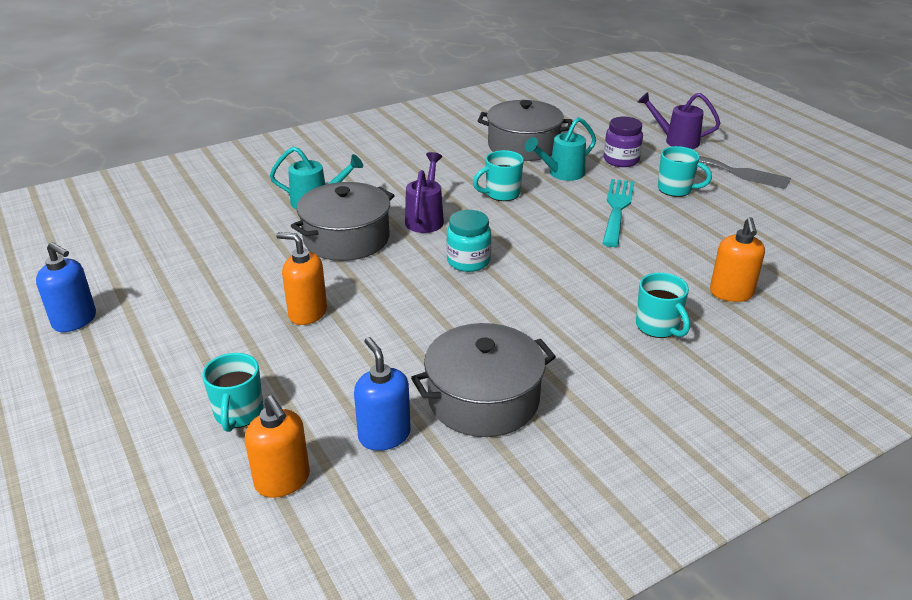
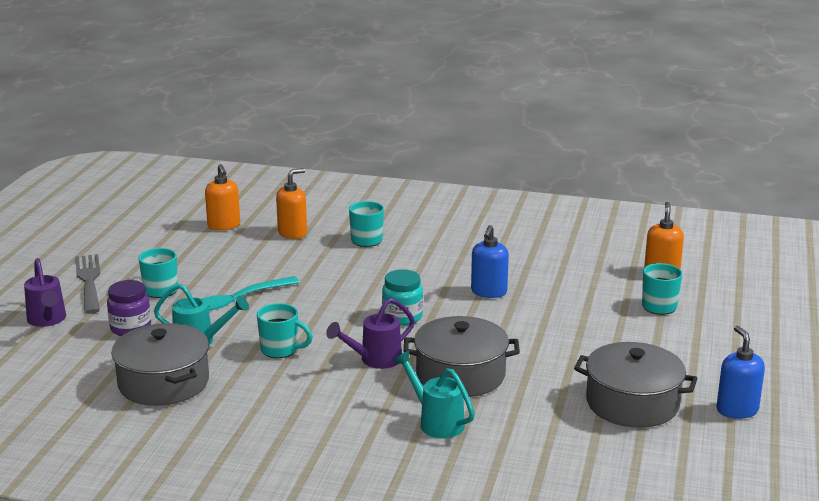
camera: 135 degrees left, 10 degrees down
orange soap dispenser [276,232,327,325] -> orange soap dispenser moved to [205,164,240,231]
blue soap dispenser [354,337,411,451] -> blue soap dispenser moved to [471,225,509,298]
grey pot [411,323,556,437] -> grey pot moved to [574,342,698,428]

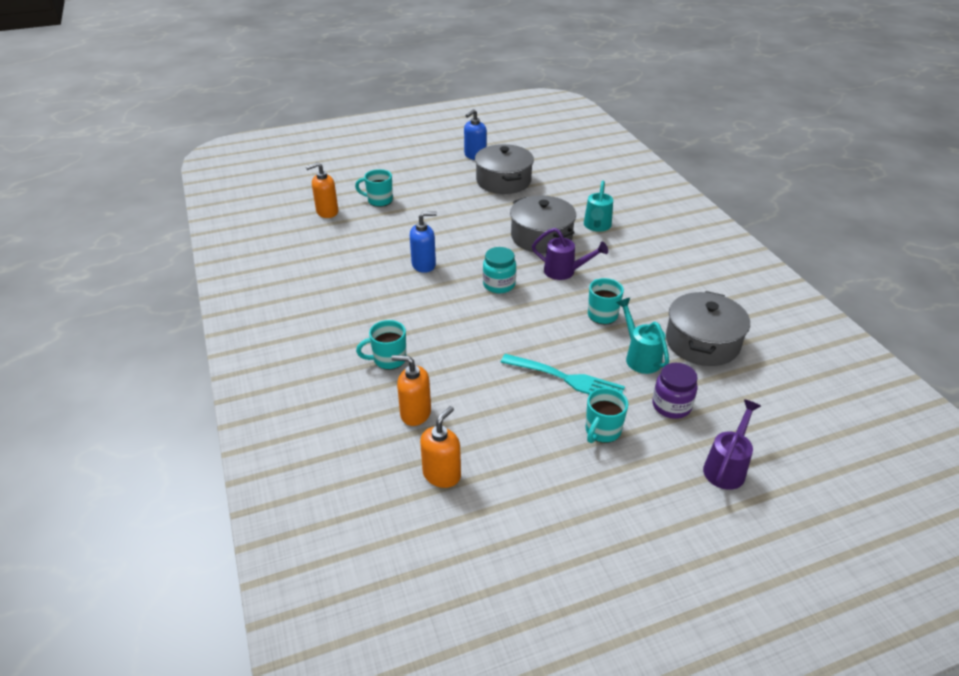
camera: 125 degrees left, 15 degrees up
grey fork [75,254,101,314] -> none

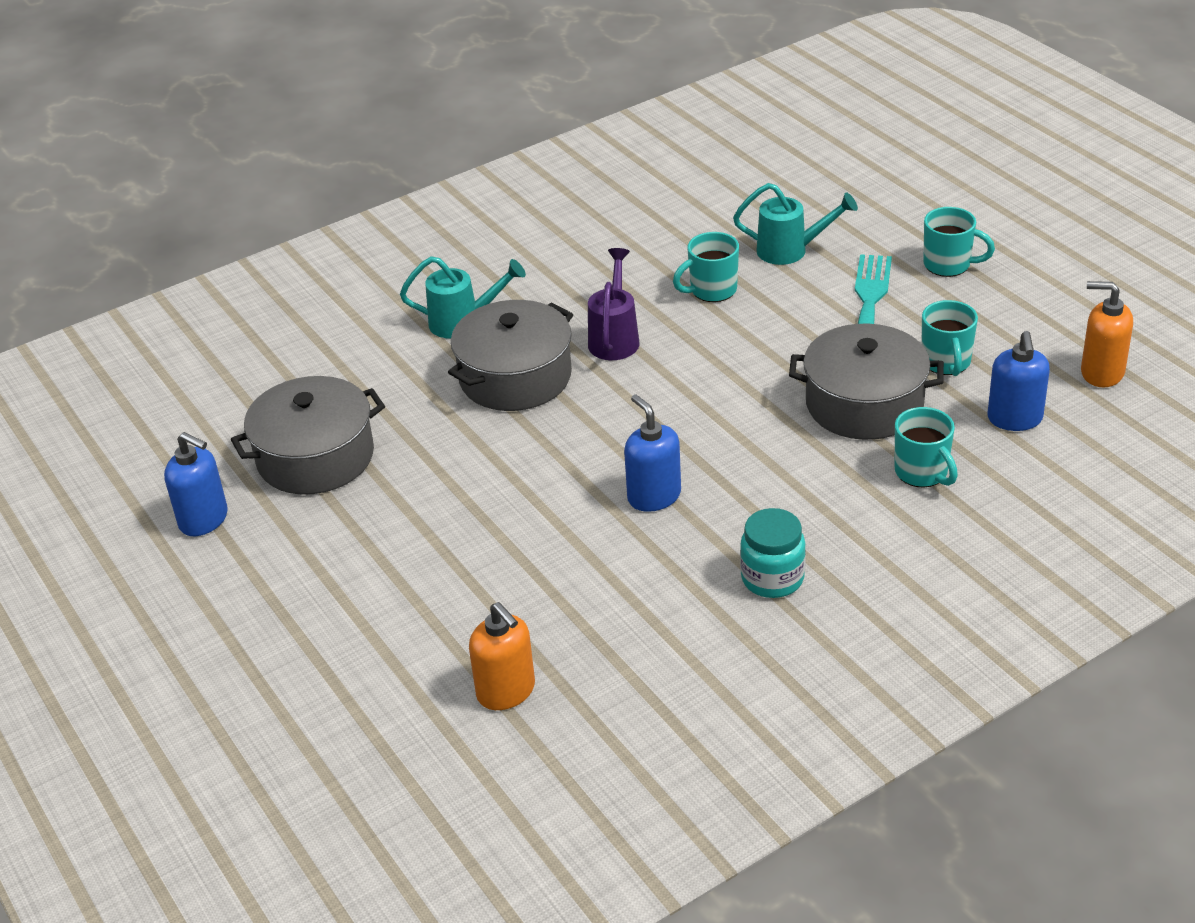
camera: 100 degrees left, 0 degrees up
turquoise mug [355,169,393,207] -> turquoise mug moved to [922,300,978,376]
orange soap dispenser [391,355,431,426] -> blue soap dispenser [988,331,1050,431]
turquoise jar [483,247,516,293] -> turquoise jar moved to [740,508,806,598]
turquoise watering can [616,298,669,374] -> turquoise watering can turned 135 degrees counterclockwise [733,183,858,265]
purple jar [652,363,698,419] -> none
grey pot [666,291,750,366] -> grey pot moved to [789,324,944,440]
purple watering can [703,399,761,490] -> none

